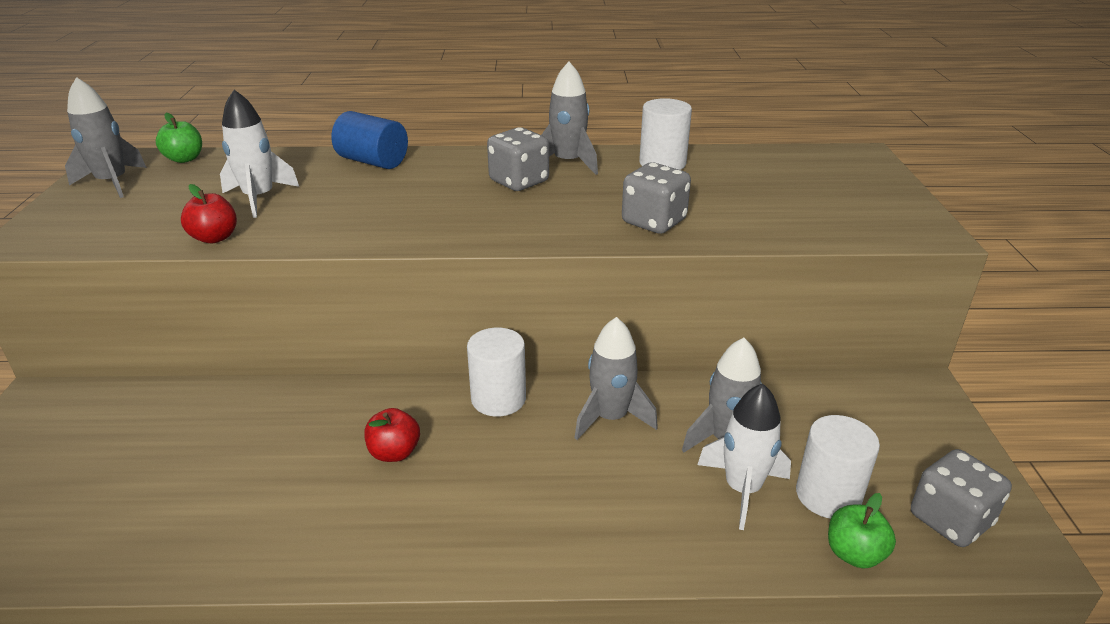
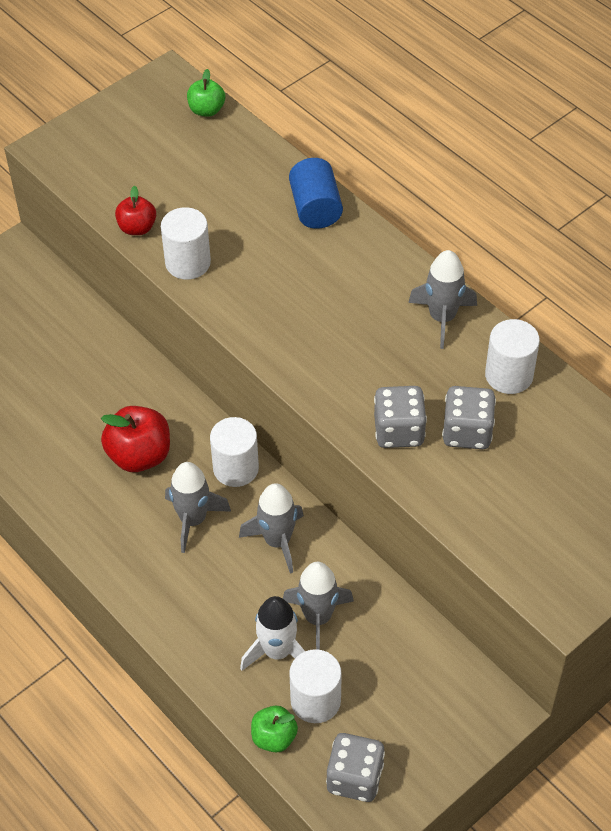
camera: 50 degrees right, 20 degrees up
grey rocket [65,77,147,198] -> grey rocket moved to [165,462,231,553]
white rocket [220,90,299,218] -> none
red apple [364,408,420,462] -> red apple [101,406,170,472], size x1.64
grey dice [487,127,549,191] -> grey dice moved to [442,386,496,449]
none -> white cylinder [161,207,211,280]

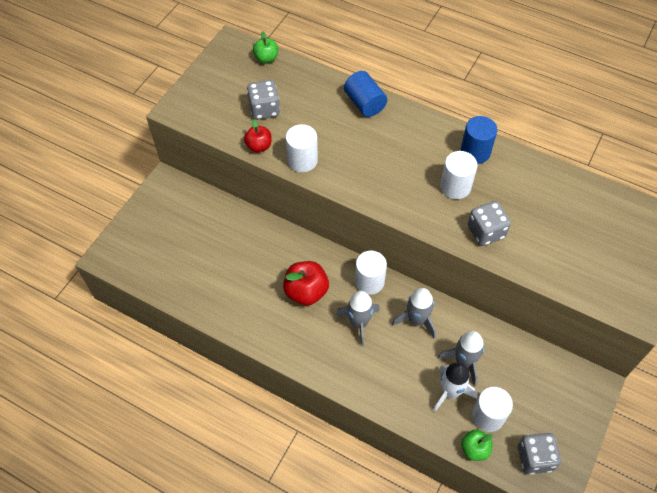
camera: 20 degrees left, 5 degrees up
grey rocket [408,250,477,349] -> blue cylinder [461,116,497,164]
grey dice [442,386,496,449] -> grey dice moved to [247,80,280,120]
white cylinder [485,319,540,394] -> white cylinder moved to [440,151,478,199]

